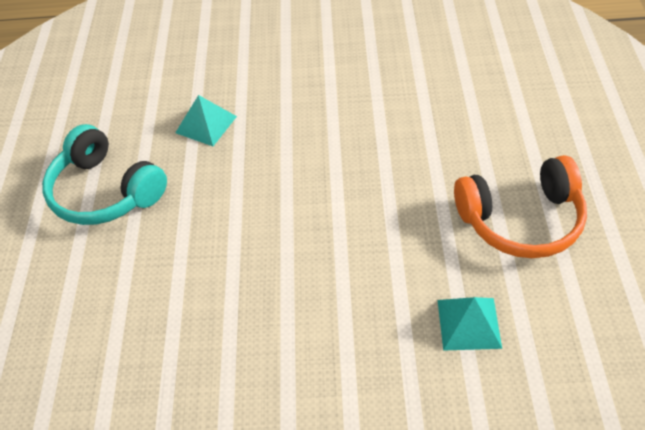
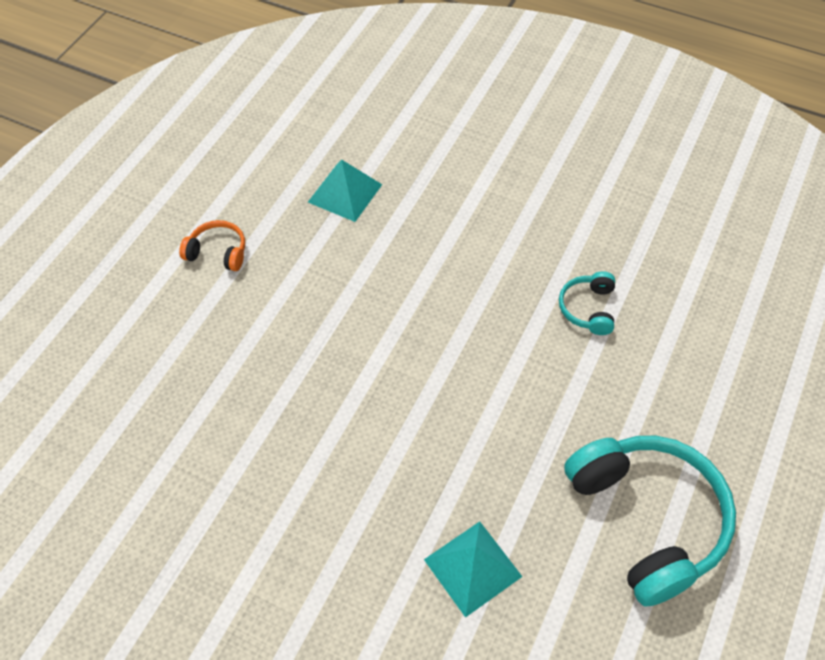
camera: 155 degrees left, 5 degrees up
orange headphones [454,155,587,258] -> orange headphones [179,220,245,271], size x0.46
none -> turquoise headphones [559,271,615,335]

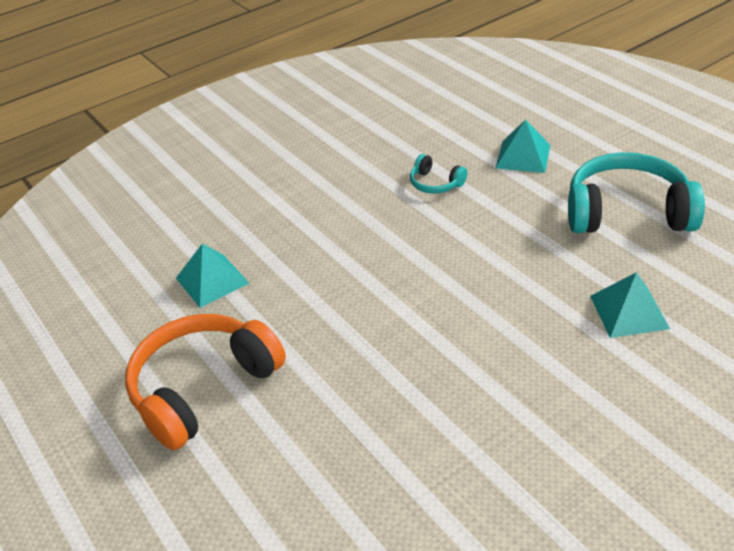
camera: 60 degrees left, 15 degrees down
orange headphones [179,220,245,271] -> orange headphones [125,314,286,450], size x2.17
none -> turquoise pyramid [496,119,550,173]

